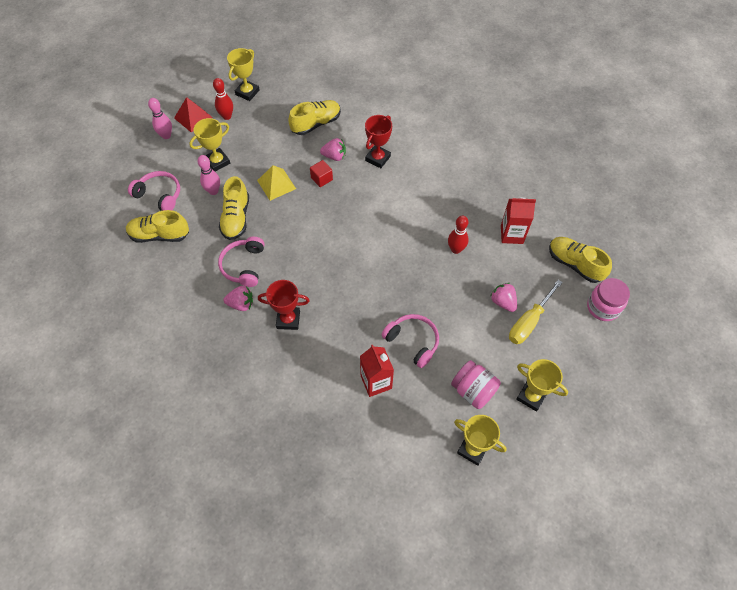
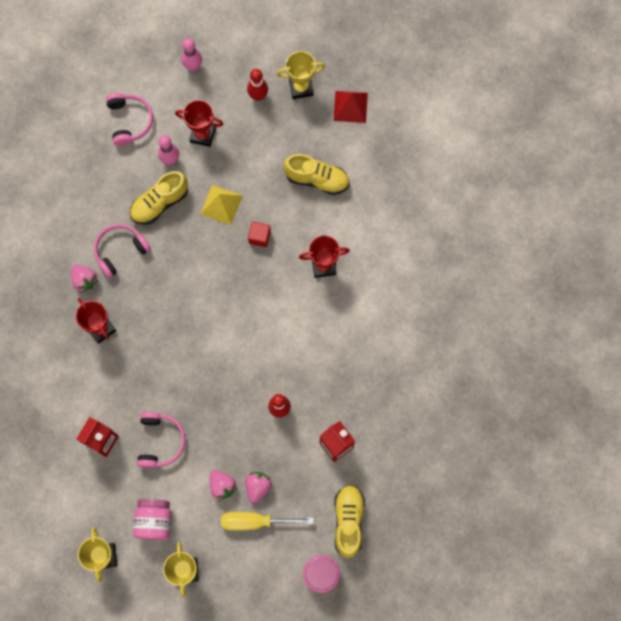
camera: 50 degrees right, 15 degrees up
yellow shoe [126,210,189,243] -> none
red pyramid [174,97,213,132] -> red pyramid moved to [334,91,368,123]
yellow trophy [189,118,230,172] -> red trophy [175,100,223,147]
pink strawberry [320,138,346,161] -> pink strawberry moved to [210,470,237,501]

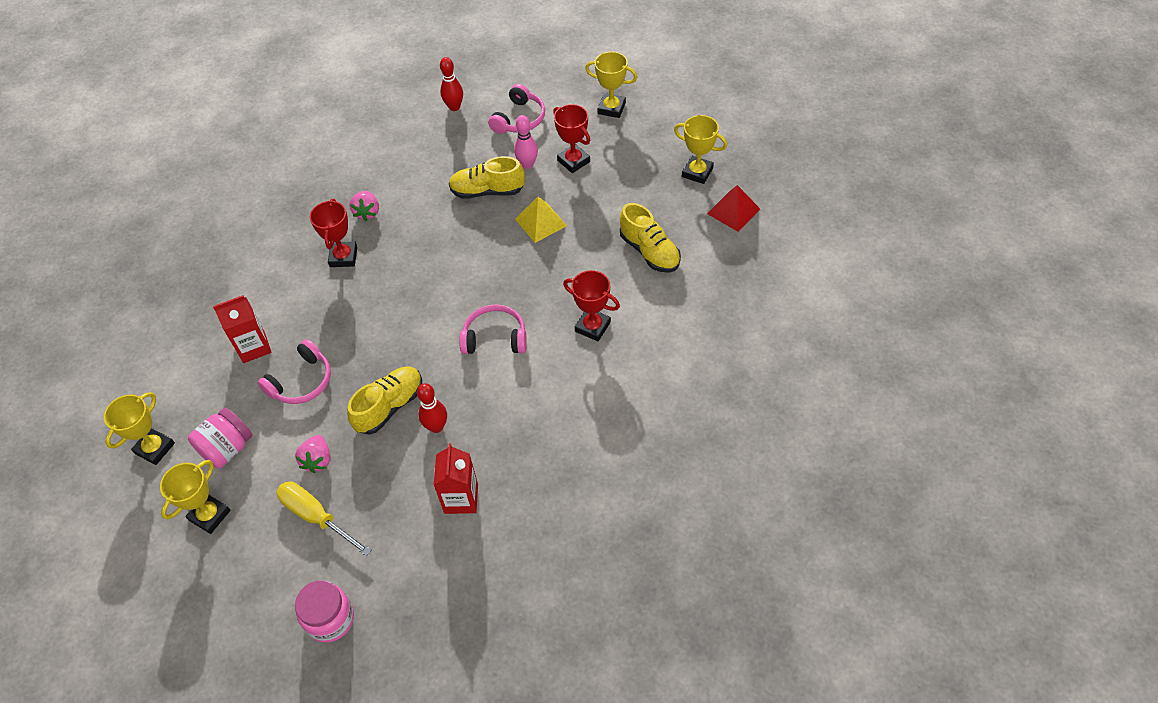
camera: 40 degrees right, 20 degrees down
pink headphones [94,224,151,278] -> pink headphones moved to [459,304,527,354]
pink bowling pin [181,38,202,71] -> yellow trophy [585,51,637,118]
pink strawberry [245,472,272,503] -> none
red bowling pin [247,69,268,101] -> red bowling pin moved to [440,57,463,111]
red cube [248,222,271,247] -> none
yellow shoe [334,485,365,558] -> yellow shoe moved to [347,367,422,434]

